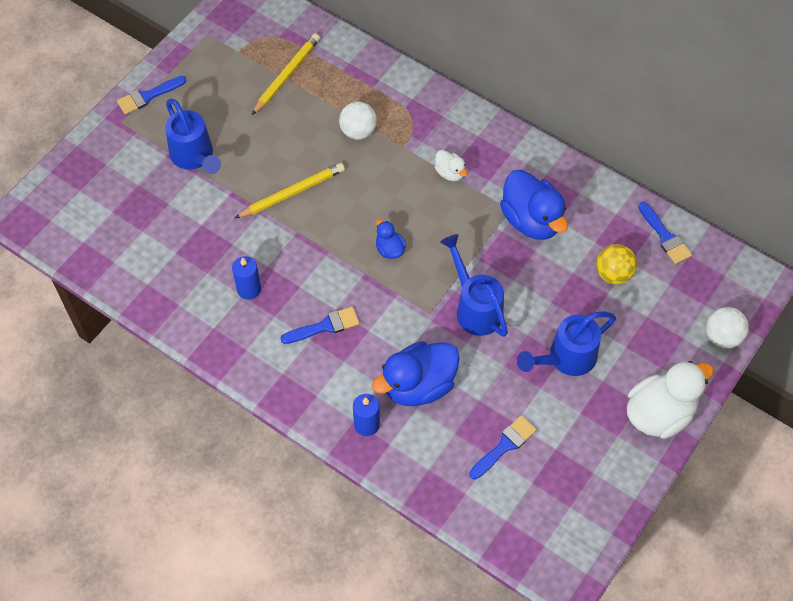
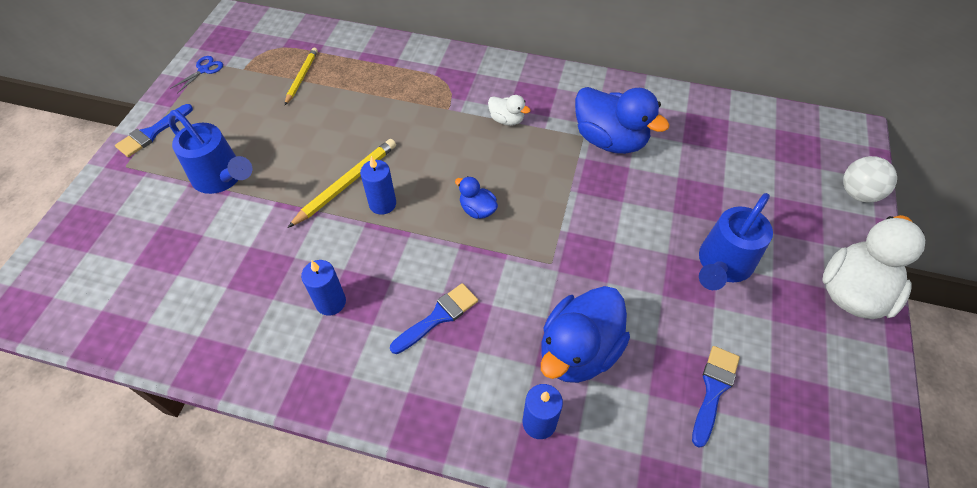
camera: 20 degrees left, 5 degrees down
yellow pencil [252,33,320,115] -> yellow pencil [285,48,318,105], size x0.67
white ball [339,102,377,140] -> none
blue watering can [440,234,508,337] -> none
yellow ball [596,244,637,284] -> none
blue brush [638,202,692,264] -> none
none -> blue scissors [170,56,223,94]
none -> blue candle [360,156,396,215]

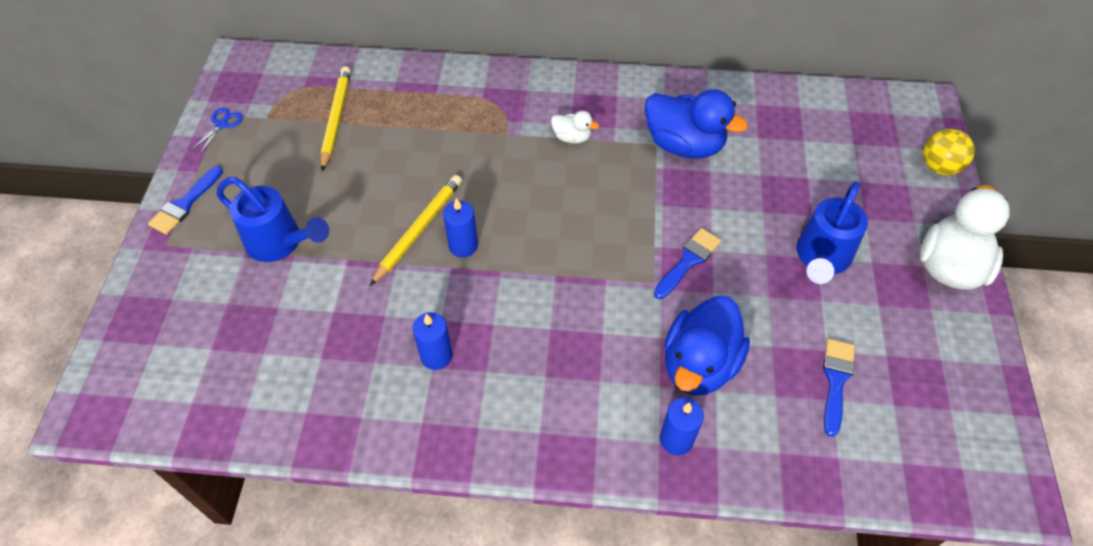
camera: 10 degrees left, 0 degrees up
yellow pencil [285,48,318,105] -> yellow pencil [321,66,351,171], size x1.50
blue brush [390,283,478,354] -> blue brush moved to [654,228,721,299]
blue duck [455,176,498,219] -> none
white ball [843,156,897,203] -> yellow ball [923,129,975,175]

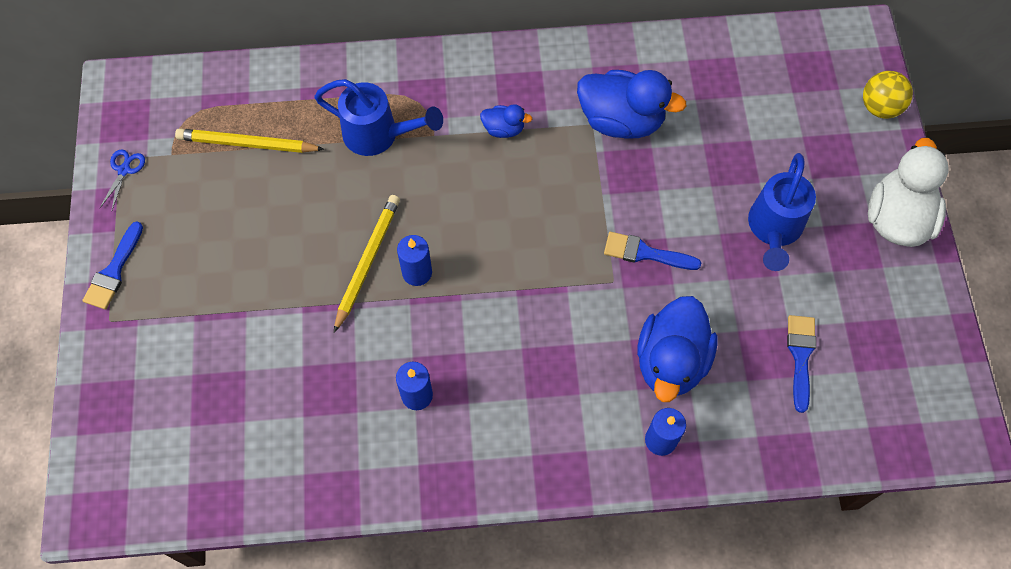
camera: 10 degrees left, 10 degrees up
blue watering can [217,177,329,262] -> blue watering can moved to [314,79,443,156]
yellow pencil [321,66,351,171] -> yellow pencil turned 75 degrees counterclockwise [175,128,324,153]
white duck [551,111,599,144] -> blue duck [480,104,532,138]
blue brush [654,228,721,299] -> blue brush turned 105 degrees counterclockwise [604,232,701,270]

